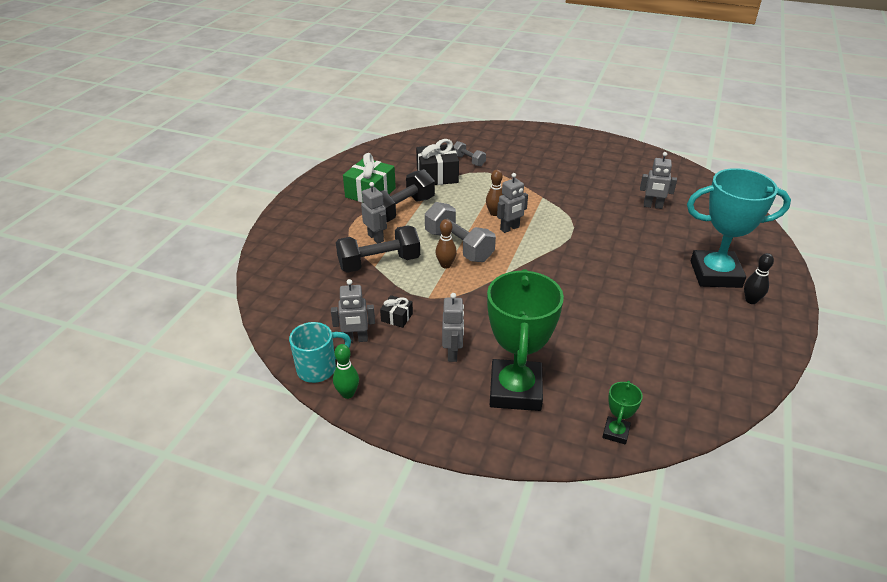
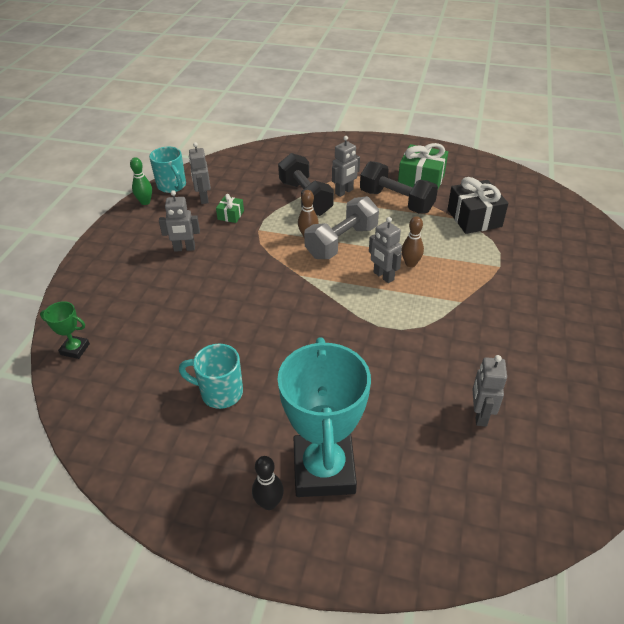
camera: 85 degrees right, 5 degrees up
black gift [380,295,413,328] -> green gift [216,194,244,223]
grey dumbbell [454,141,486,167] -> none
green trophy [487,269,564,411] -> none
none -> turquoise mug [179,344,243,409]

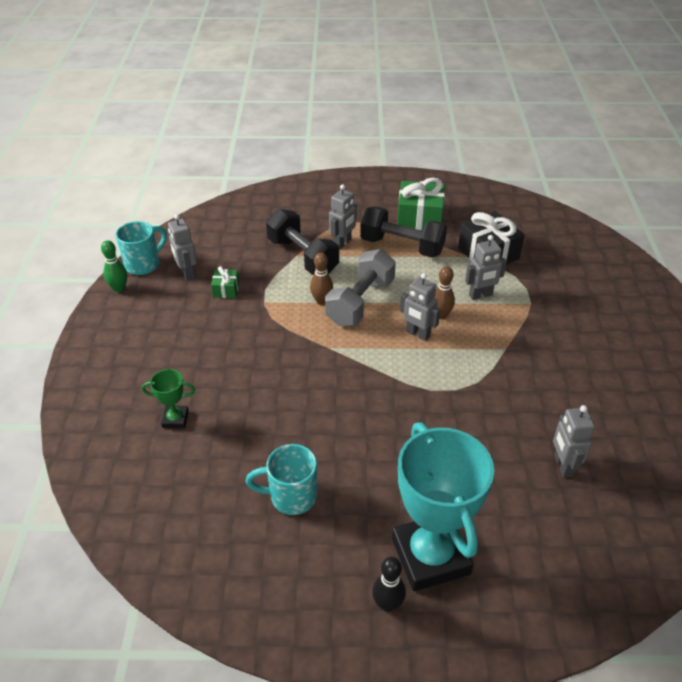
camera: 15 degrees left, 0 degrees up
green trophy [40,301,90,359] -> green trophy moved to [142,369,195,428]
turquoise mug [149,147,186,193] -> turquoise mug turned 90 degrees counterclockwise [115,221,167,275]
grey robot [159,190,200,252] -> grey robot moved to [465,235,507,300]

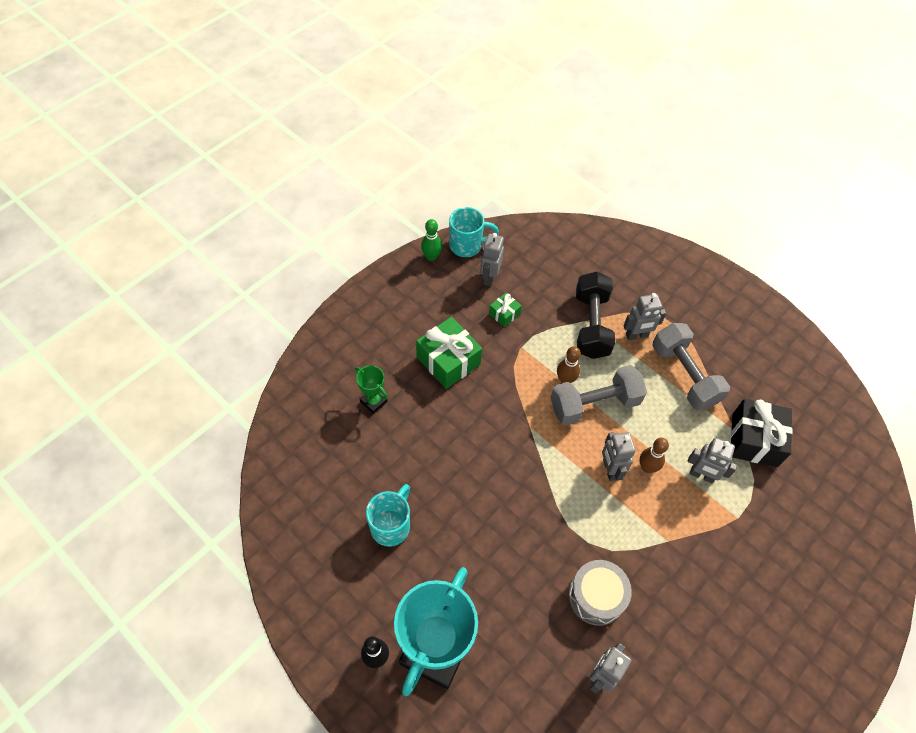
camera: 40 degrees right, 15 degrees up
turquoise mug [246,444,317,515] -> turquoise mug turned 75 degrees clockwise [366,484,410,547]
black dumbbell [360,206,447,258] -> grey dumbbell [652,323,730,410]
green gift [397,178,445,230] -> green gift moved to [416,317,482,389]
none -> grey drum [568,560,632,626]

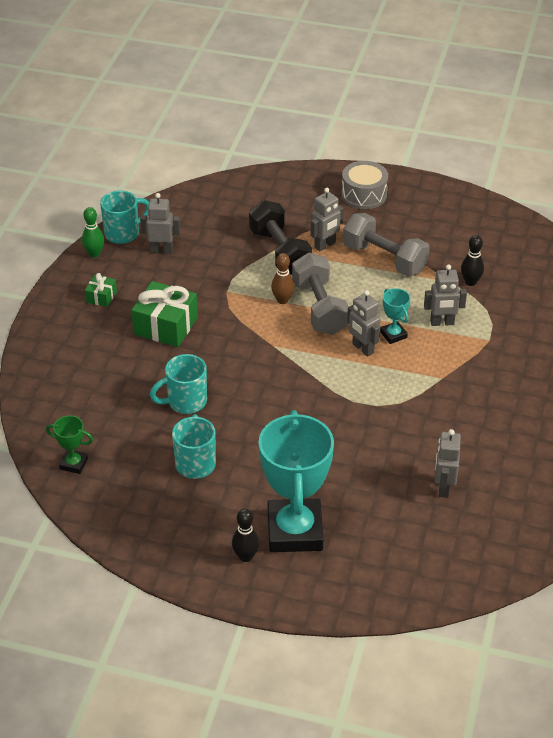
camera: 25 degrees left, 15 degrees down
green trophy [355,366,388,414] -> green trophy moved to [46,415,93,474]
grey robot [480,233,504,286] -> grey robot turned 105 degrees clockwise [140,193,180,254]
green gift [489,293,522,327] -> green gift moved to [85,273,117,307]
grey dumbbell [551,365,647,425] -> grey dumbbell turned 60 degrees counterclockwise [292,253,349,335]
grey drum [568,560,632,626] -> grey drum moved to [341,161,388,209]
brown bowling pin [640,438,669,473] -> turquoise trophy [380,288,410,344]
black gift [731,399,792,467] -> black bowling pin [461,235,484,286]
none -> turquoise mug [150,354,207,414]

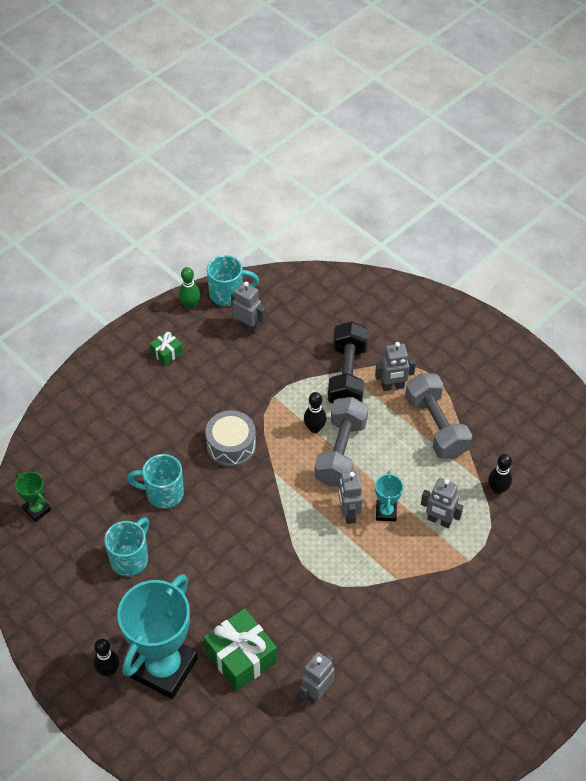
camera: 30 degrees right, 10 degrees up
green gift [131,281,198,347] -> green gift moved to [204,608,277,691]
brown bowling pin [271,253,294,304] -> black bowling pin [304,392,327,433]
grey drum [341,161,388,209] -> grey drum moved to [205,410,256,467]

